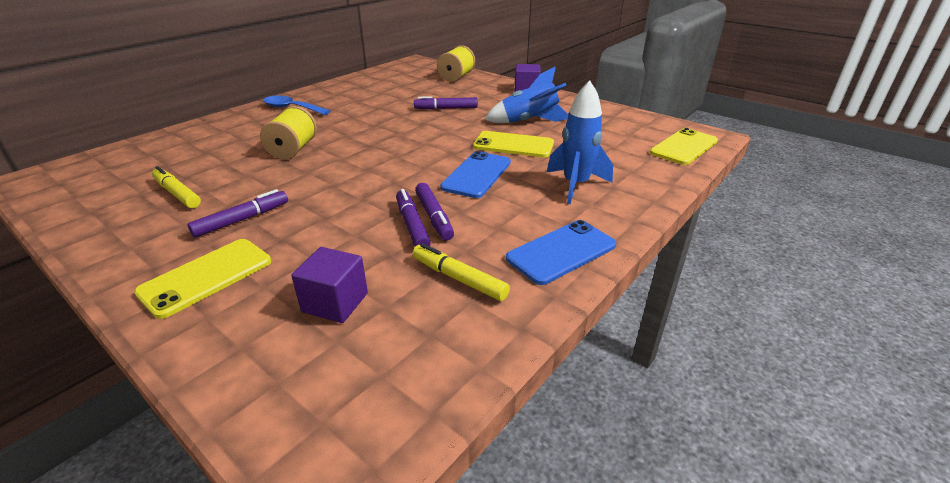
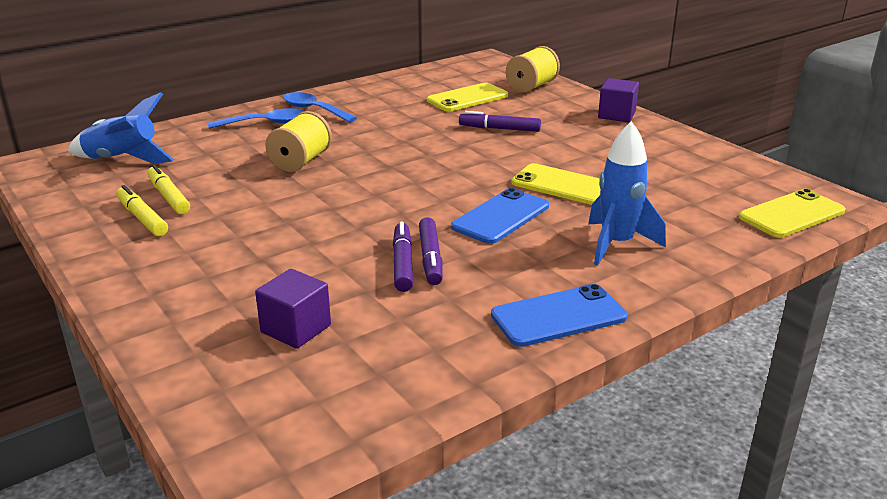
camera: 15 degrees right, 5 degrees down
yellow phone [134,239,271,319] -> yellow phone moved to [427,83,508,112]
purple marker [188,189,288,238] -> none
yellow marker [413,243,510,301] -> yellow marker moved to [116,185,168,236]
blue rocket [484,67,569,123] -> blue rocket moved to [68,92,174,164]
none -> blue spoon [208,108,304,129]

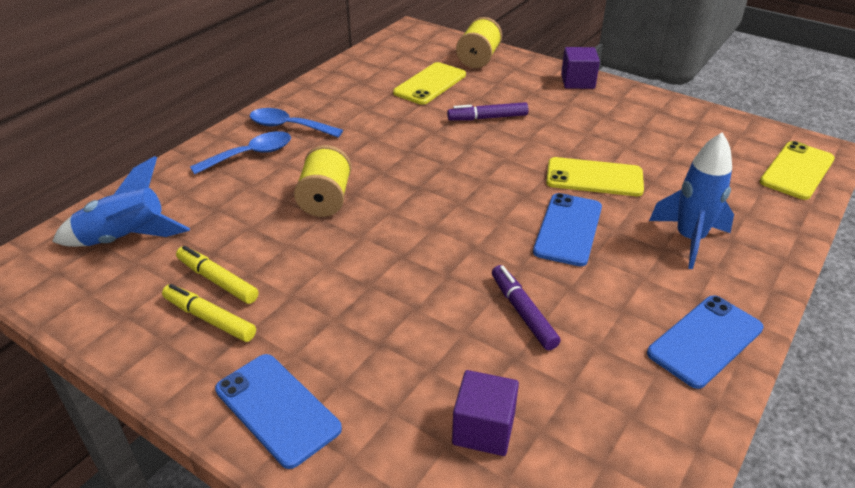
camera: 20 degrees left, 10 degrees up
purple marker [419,217,443,285] -> none
none -> blue phone [215,354,342,469]

